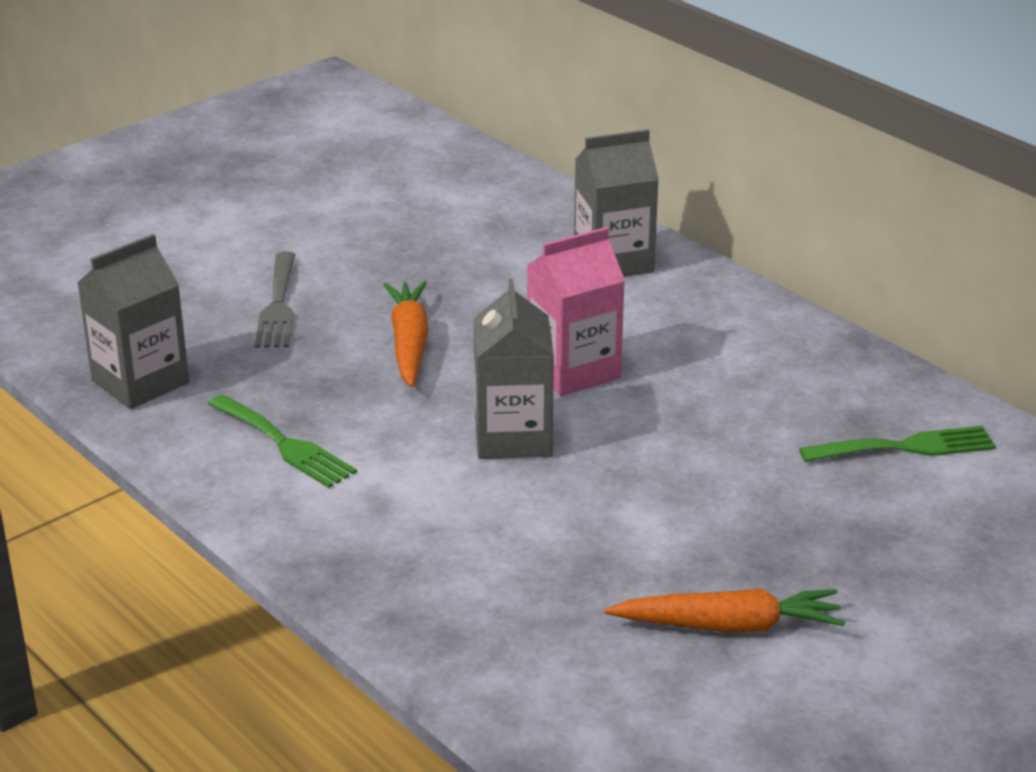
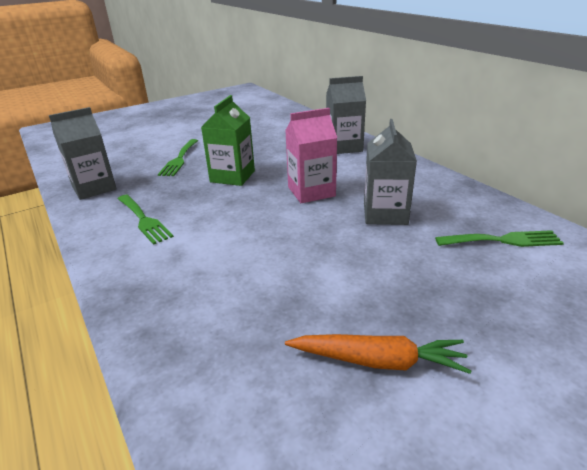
camera: 10 degrees right, 0 degrees up
grey fork [255,252,296,348] -> green fork [158,139,198,176]
orange carrot [383,281,428,387] -> green carton [201,95,255,186]
grey carton [474,279,554,459] -> grey carton moved to [364,119,417,225]

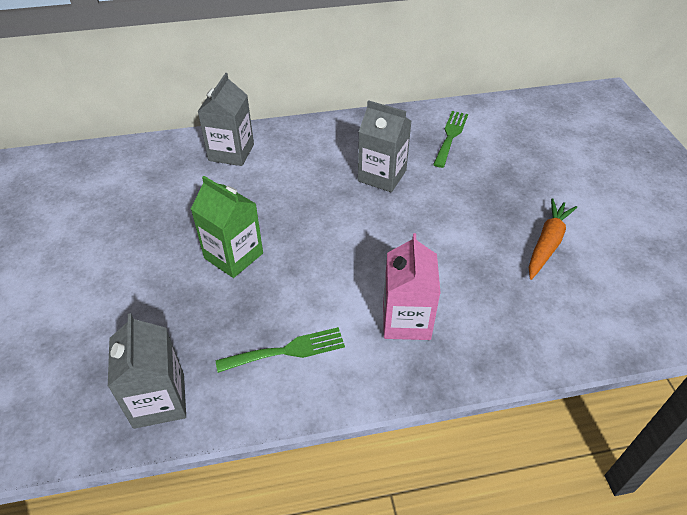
camera: 70 degrees left, 15 degrees up
green fork [158,139,198,176] -> none
pink carton [285,108,337,203] -> pink carton moved to [383,233,441,340]

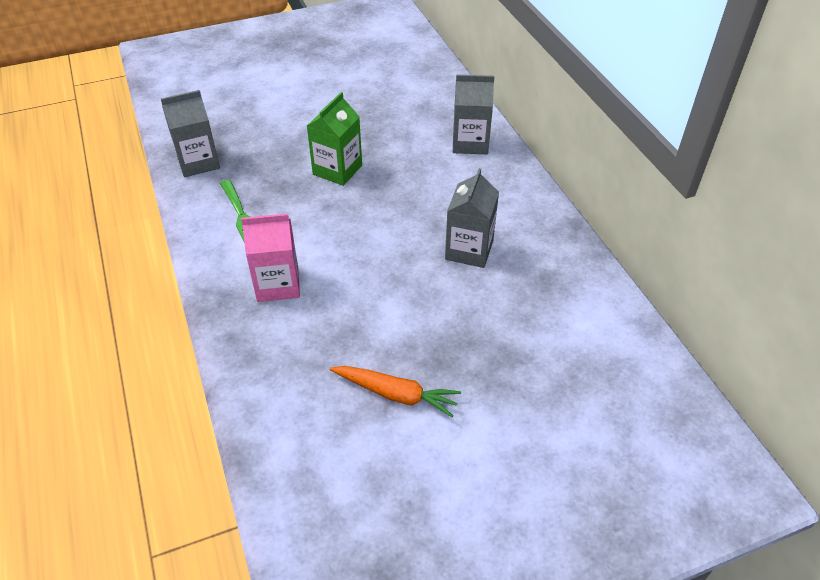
camera: 80 degrees right, 0 degrees up
green fork [433,111,468,168] -> none

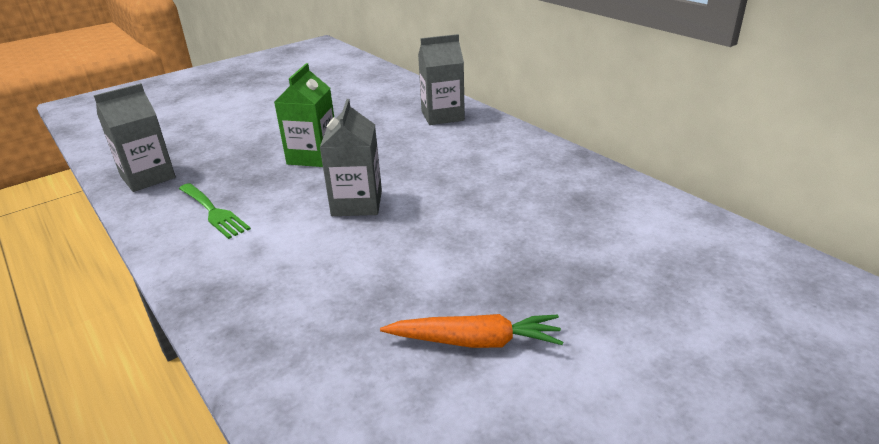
camera: 15 degrees left, 15 degrees down
pink carton [241,213,300,302] -> none
grey carton [445,168,499,268] -> grey carton moved to [320,99,382,216]

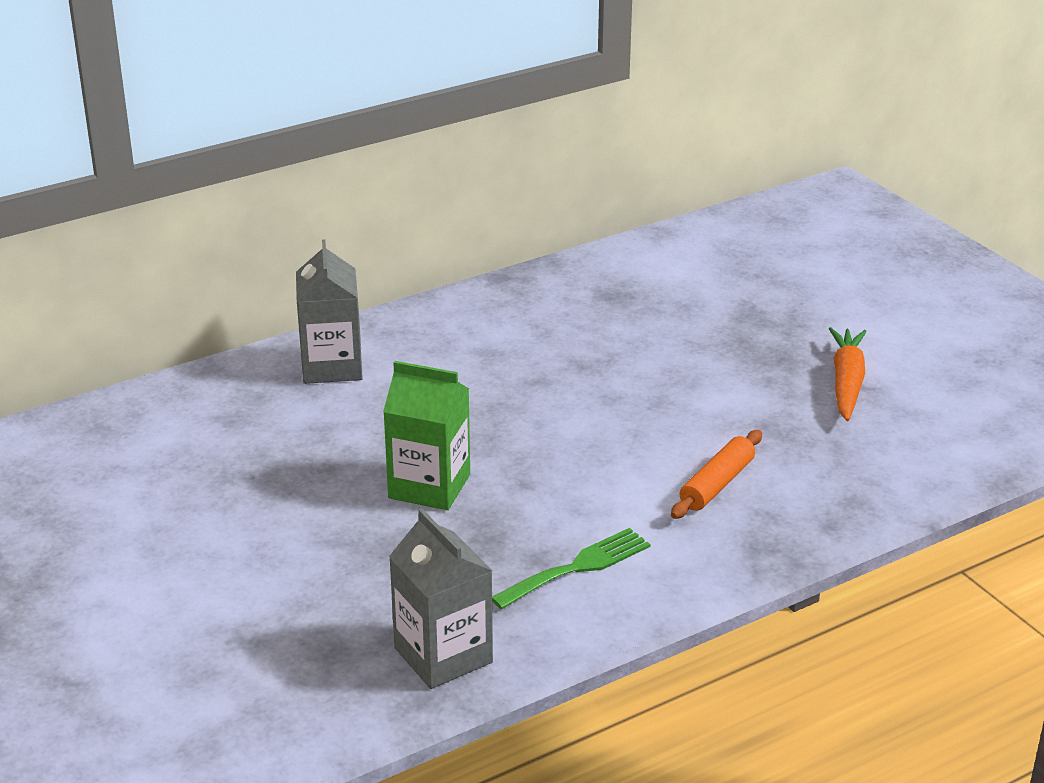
camera: 85 degrees left, 0 degrees up
grey carton [320,99,382,216] -> none
none -> orange rolling pin [671,430,762,519]

